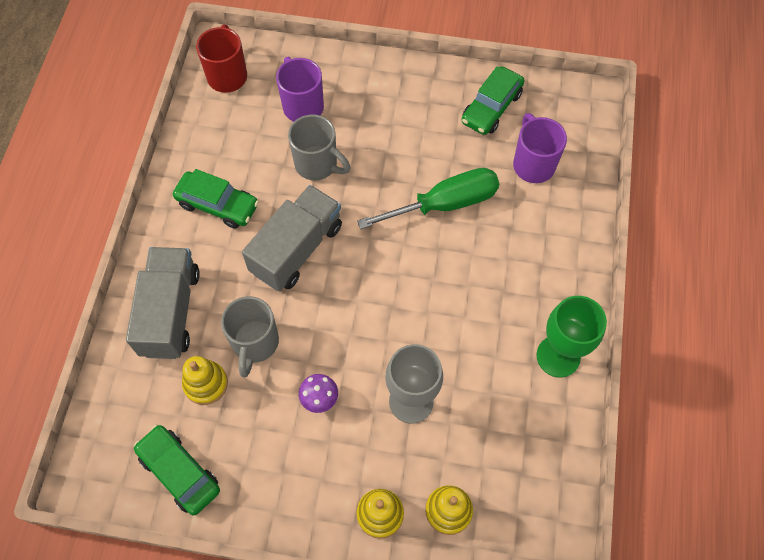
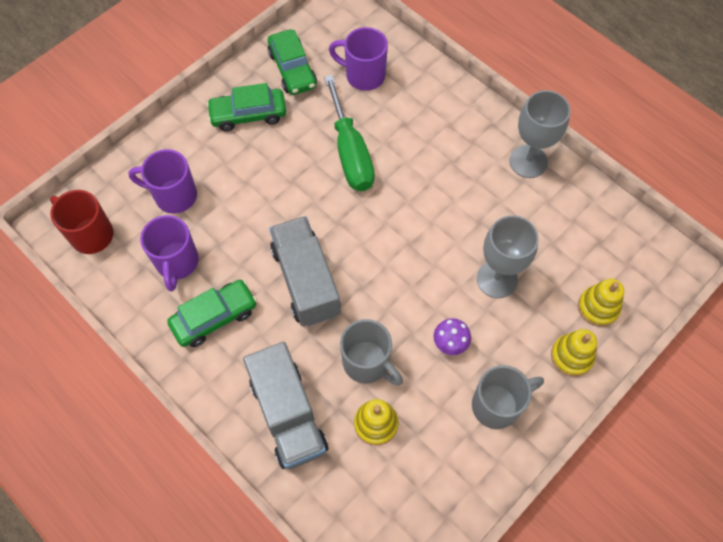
camera: 55 degrees left, 0 degrees up
grey truck [126,247,200,359] -> grey truck turned 150 degrees counterclockwise [243,342,328,469]
green car [133,425,220,515] -> green car moved to [207,83,286,131]
grey mug [288,114,350,180] -> grey mug moved to [472,365,544,429]
green screwdriver [357,168,499,229] -> green screwdriver turned 150 degrees clockwise [324,75,375,191]
green goblet [536,296,607,377] -> grey goblet [509,90,571,178]
none -> purple mug [140,215,199,292]

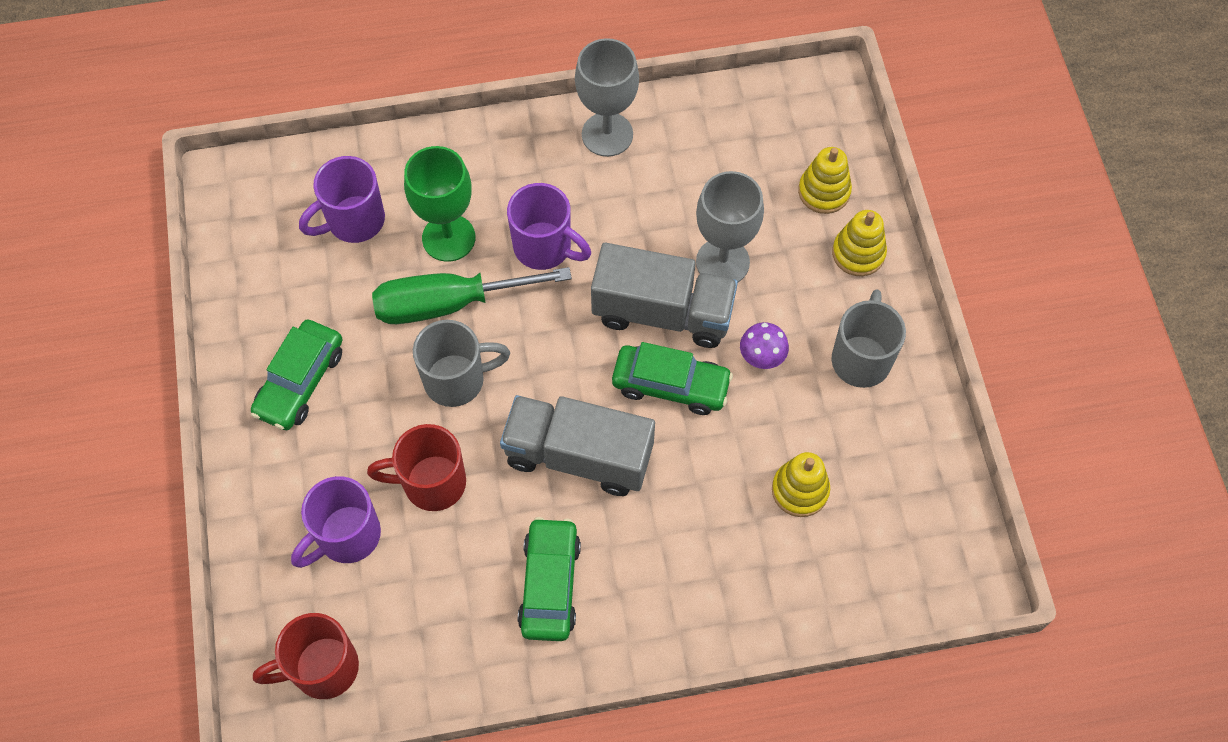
camera: 55 degrees left, 0 degrees up
purple mug [140,215,199,292] -> purple mug moved to [507,183,591,270]
grey truck [243,342,328,469] -> grey truck moved to [591,243,738,348]
green car [268,29,317,95] -> green car moved to [612,342,733,415]
green screwdriver [324,75,375,191] -> green screwdriver turned 150 degrees clockwise [372,267,572,324]
grey mug [340,319,403,386] -> grey mug moved to [413,320,510,407]
none -> red mug [367,424,466,511]
none -> green goblet [404,146,475,262]

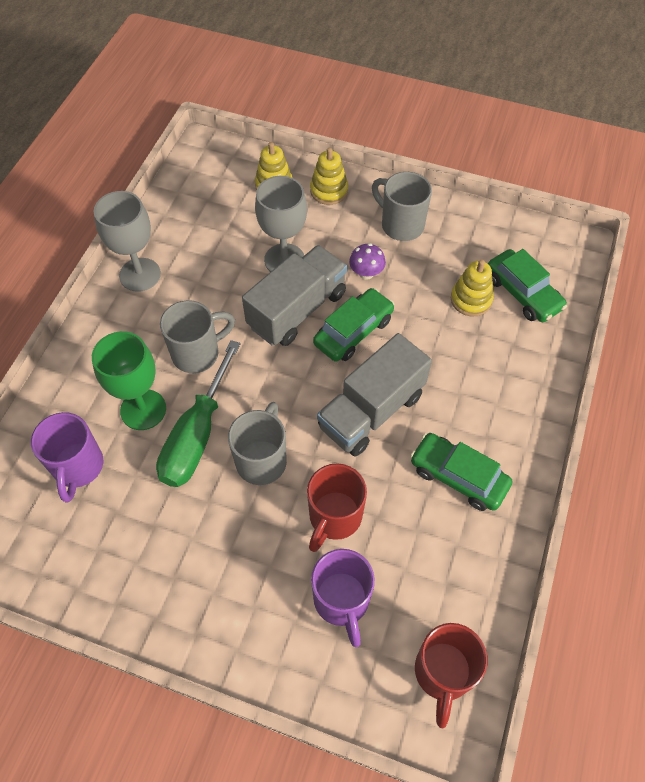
camera: 60 degrees left, 5 degrees down
green car [251,319,343,430] -> green car moved to [488,249,567,322]
purple mug [507,183,591,270] -> grey mug [160,300,235,373]

